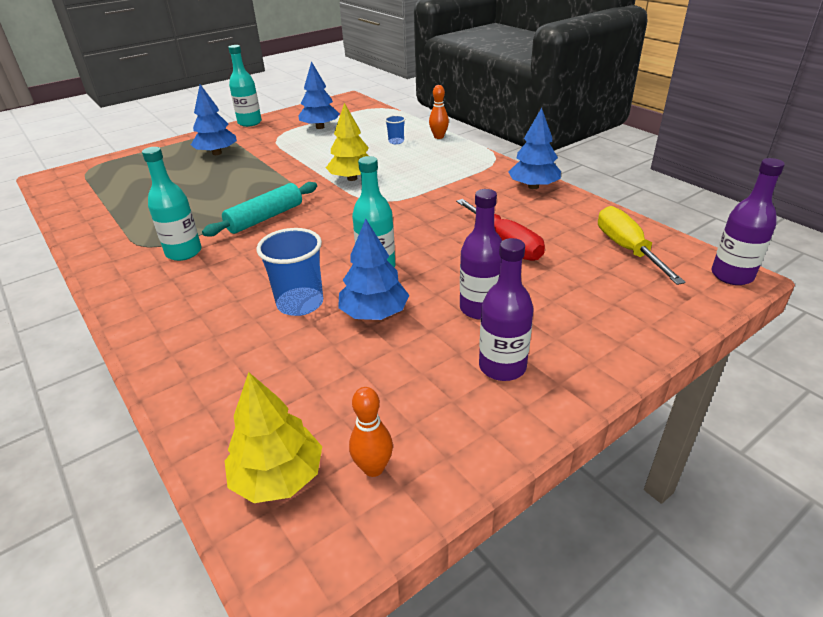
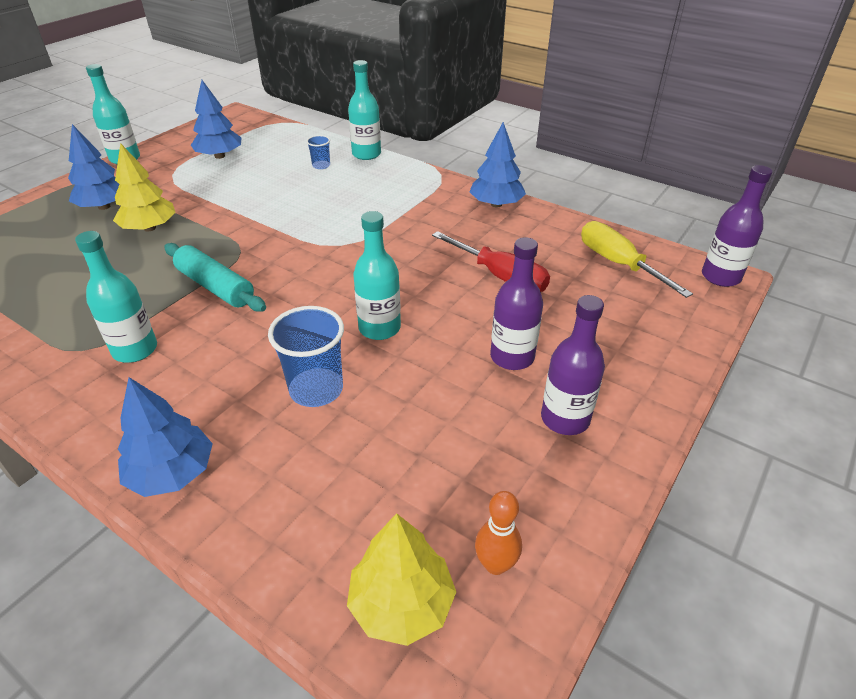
camera: 20 degrees left, 5 degrees up
turquoise rolling pin [202,182,317,237] -> turquoise rolling pin turned 75 degrees counterclockwise [164,243,266,312]
yellow tree [326,103,369,181] -> yellow tree moved to [113,143,176,232]
blue tree [338,219,409,320] -> blue tree moved to [118,377,213,497]
orange bowling pin [429,85,449,139] -> turquoise bottle [348,60,381,160]

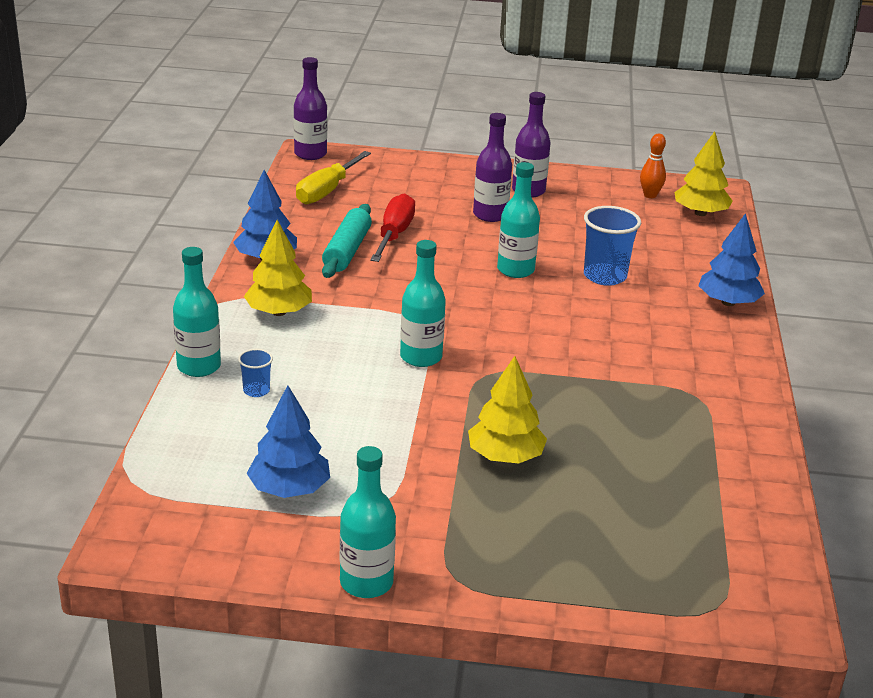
camera: 120 degrees left, 10 degrees down
blue tree [68,124,119,210] -> none
turquoise bottle [75,231,157,363] -> turquoise bottle moved to [400,240,446,367]
turquoise rolling pin [164,243,266,312] -> turquoise rolling pin moved to [322,204,372,278]
none -> yellow tree [244,220,312,316]

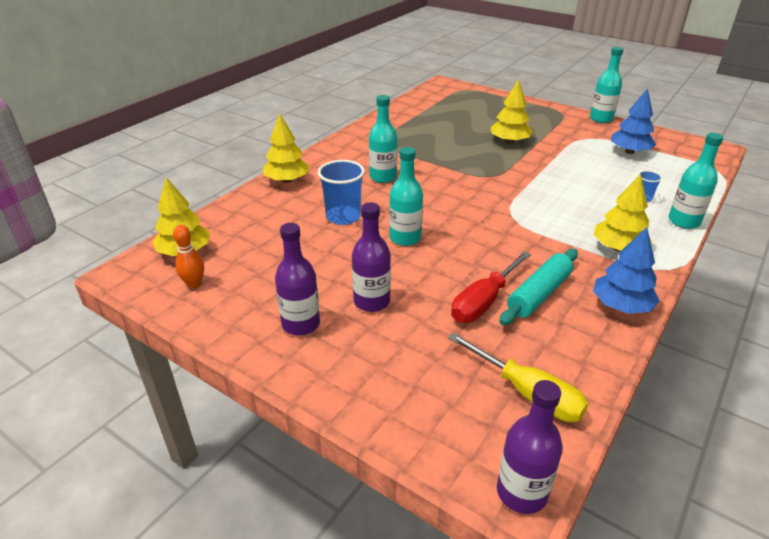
camera: 150 degrees left, 5 degrees up
yellow screwdriver [296,151,371,204] -> yellow screwdriver turned 75 degrees clockwise [448,332,588,422]
turquoise bottle [400,240,446,367] -> turquoise bottle moved to [369,95,398,183]
blue tree [698,213,765,306] -> yellow tree [263,113,310,183]

